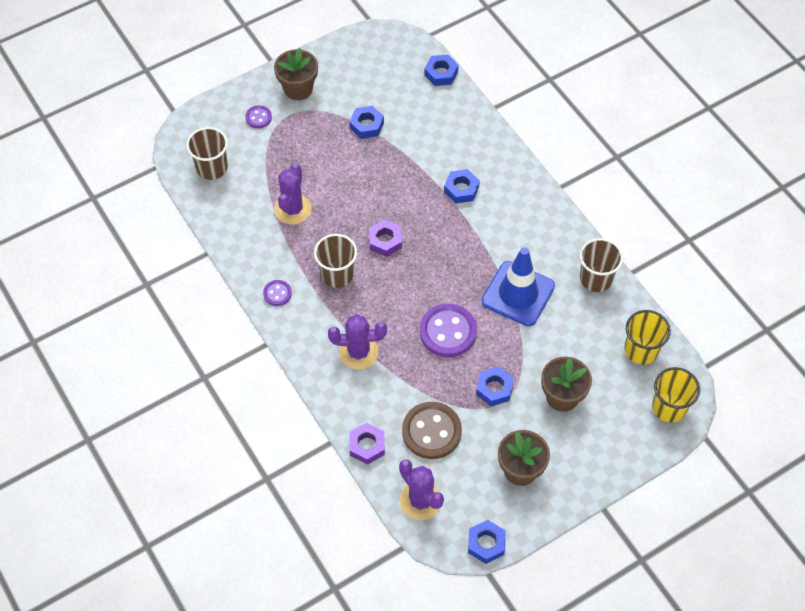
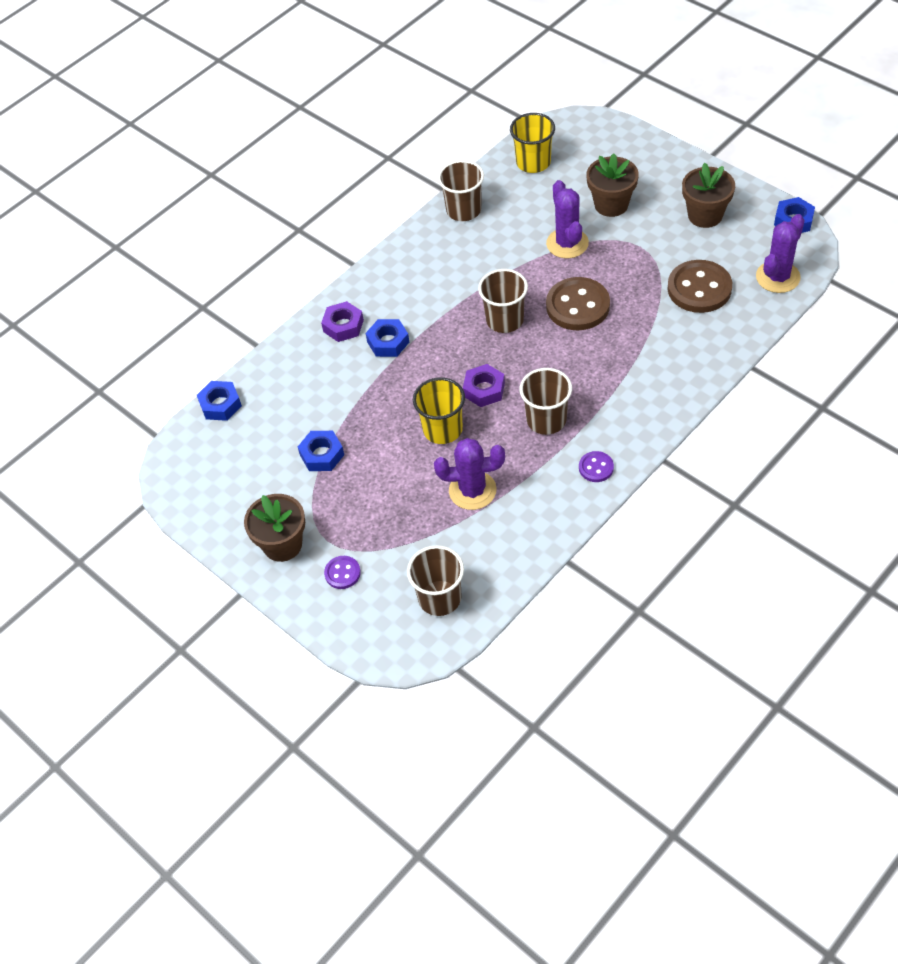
camera: 100 degrees left, 5 degrees down
purple cactus [328,314,387,370] -> purple cactus moved to [546,180,589,258]
purple nut [349,423,385,465] -> purple nut moved to [321,301,364,342]
purple button [420,304,477,357] -> brown button [546,277,610,330]
blue nut [476,367,514,406] -> none
blue traffic cone [482,247,555,326] -> none
yellow cup [652,367,700,423] -> yellow cup moved to [413,377,465,444]
none -> brown cup [478,269,528,333]

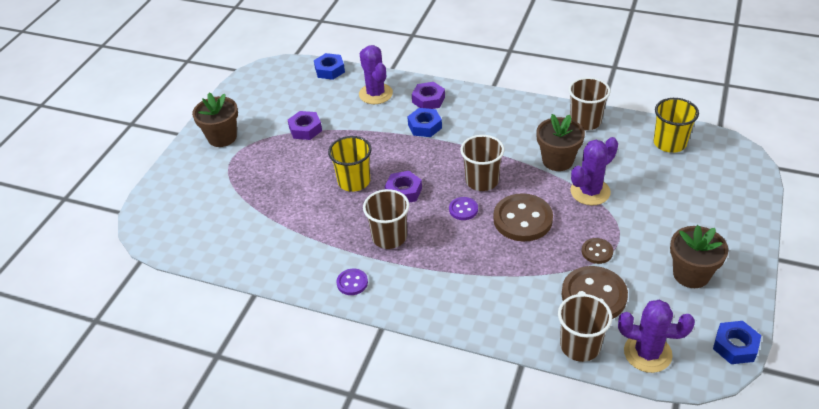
camera: 65 degrees right, 10 degrees down
blue nut [298,431,344,471] -> purple nut [288,111,322,140]
purple button [324,556,361,589] -> purple button moved to [449,197,478,220]
brown cup [407,545,464,616] -> brown cup moved to [558,294,612,362]
purple cactus [434,438,505,510] -> purple cactus moved to [359,45,393,104]
brown flower pot [586,153,639,217] -> brown flower pot moved to [536,114,585,171]
none -> brown button [582,238,613,264]

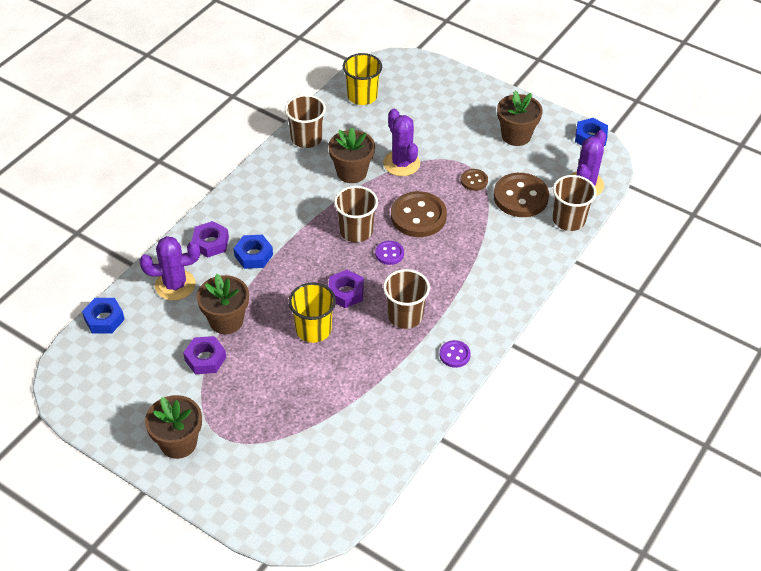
camera: 80 degrees left, 5 degrees up
none -> brown flower pot [197,274,249,334]

